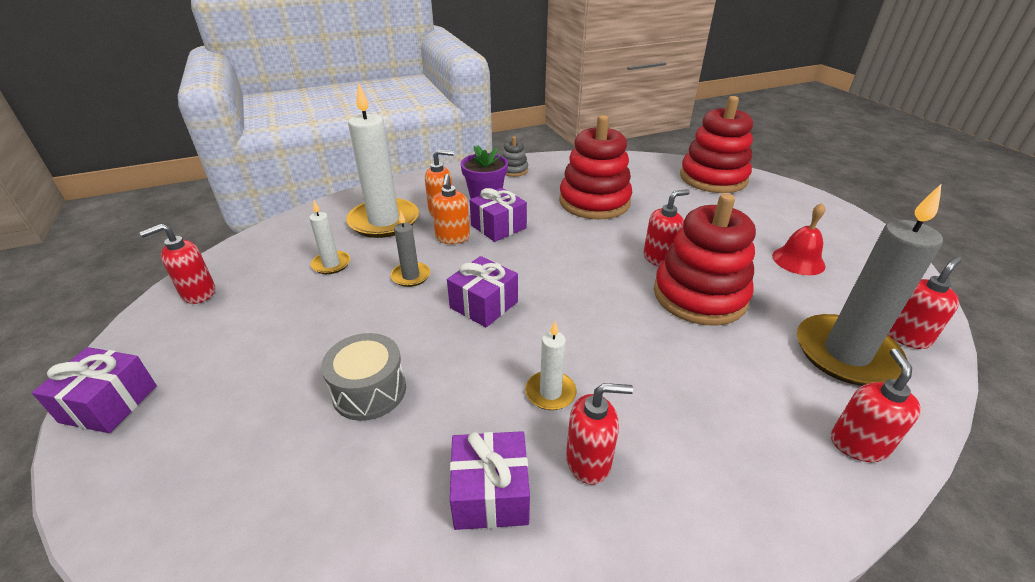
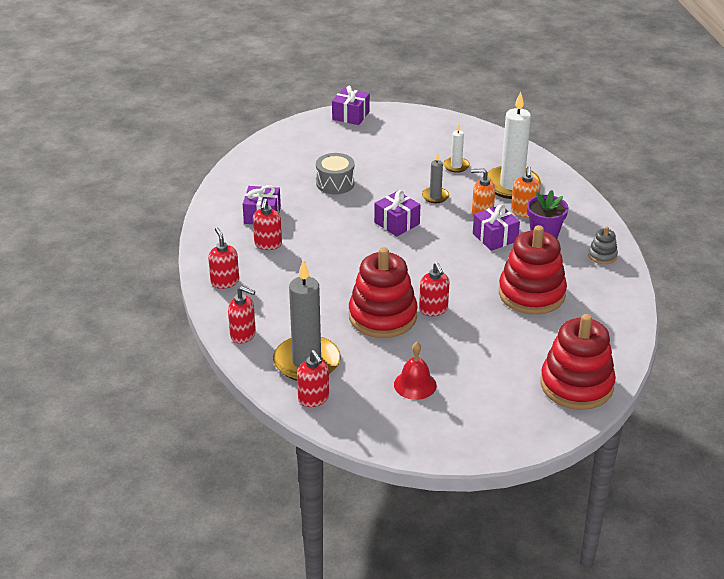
camera: 100 degrees right, 0 degrees up
red soap dispenser [139,224,215,304] -> red soap dispenser moved to [208,227,239,289]
white candle [525,321,576,410] -> none

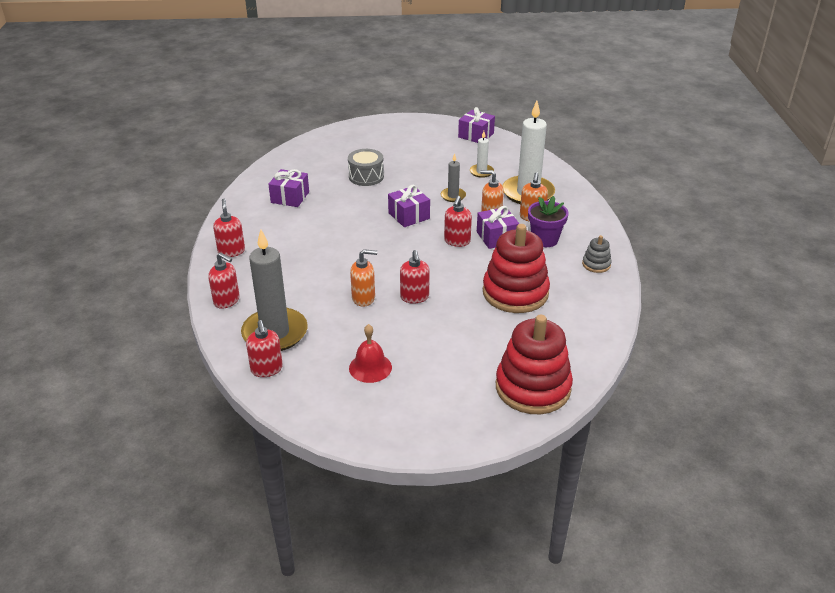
camera: 10 degrees right, 0 degrees up
red soap dispenser [253,198,282,250] -> red soap dispenser moved to [444,196,472,247]
purple gift [332,86,370,125] -> purple gift moved to [458,107,495,143]
red stacking toy [349,247,418,338] -> orange soap dispenser [350,249,377,307]

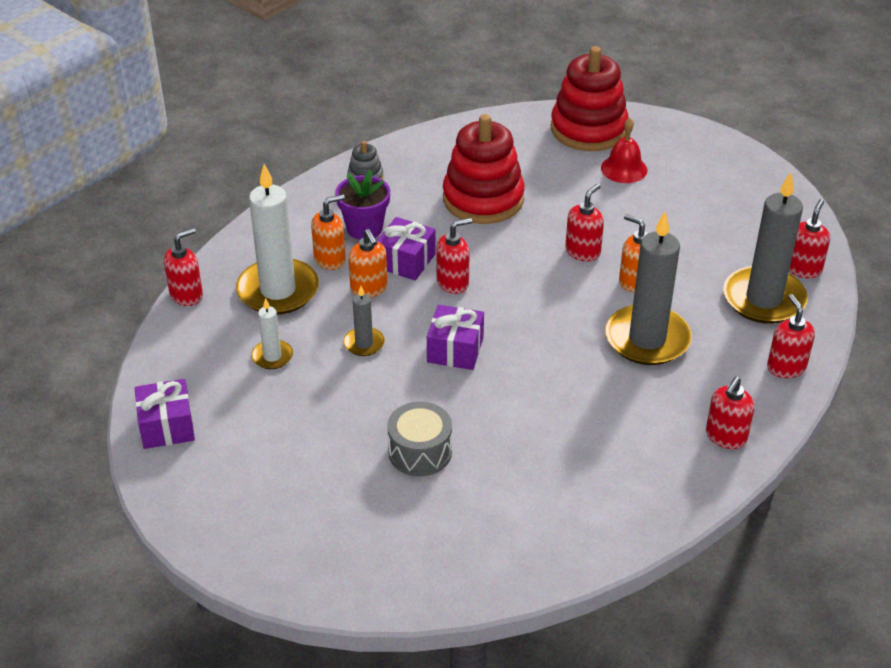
camera: 135 degrees left, 5 degrees up
purple gift [268,169,309,207] -> none
red bell [349,324,392,383] -> red bell moved to [601,118,647,183]
none -> red soap dispenser [164,228,203,306]
none -> grey candle [605,212,692,365]

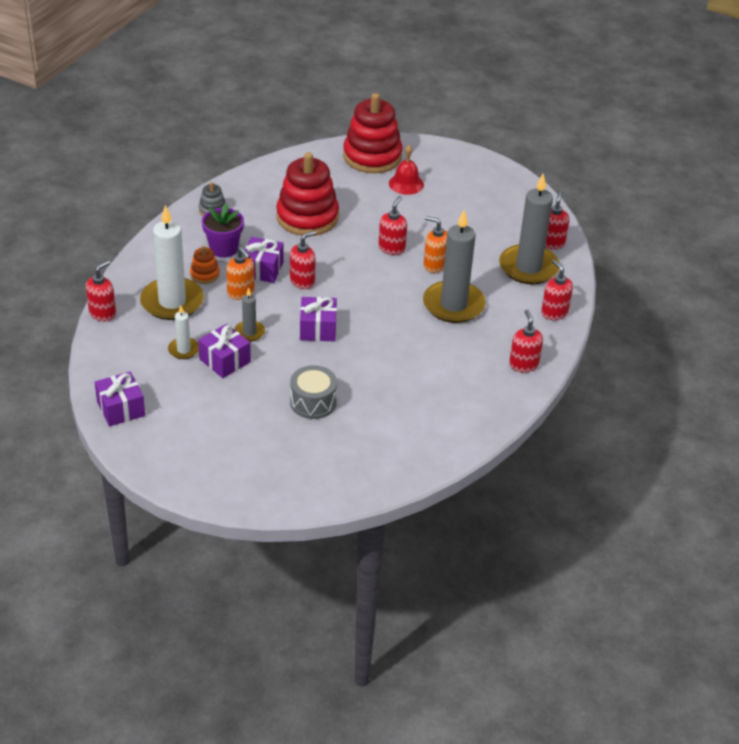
camera: 15 degrees left, 0 degrees up
orange soap dispenser [311,194,346,270] -> orange stacking toy [190,246,220,284]
red soap dispenser [706,377,754,449] -> red soap dispenser turned 150 degrees clockwise [509,310,543,373]
none -> purple gift [198,324,251,378]

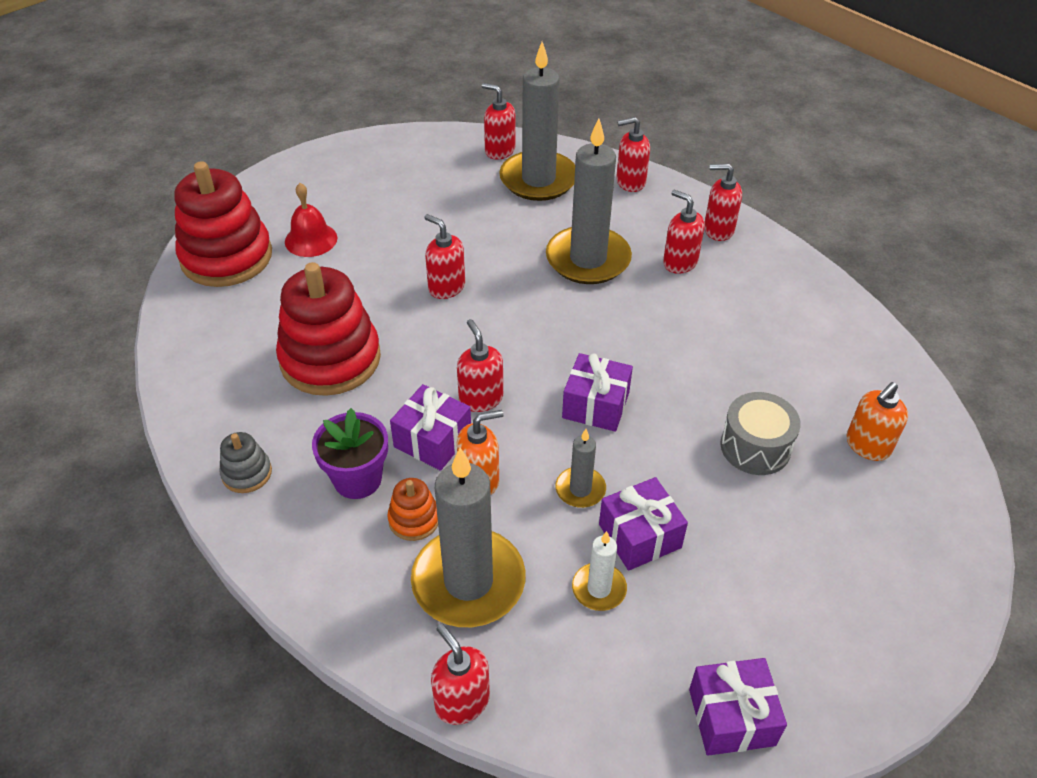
camera: 70 degrees left, 5 degrees up
white candle [140,205,204,320] -> grey candle [411,448,526,627]
orange soap dispenser [423,216,447,273] -> orange soap dispenser moved to [846,382,908,461]
none -> red soap dispenser [663,190,705,274]

